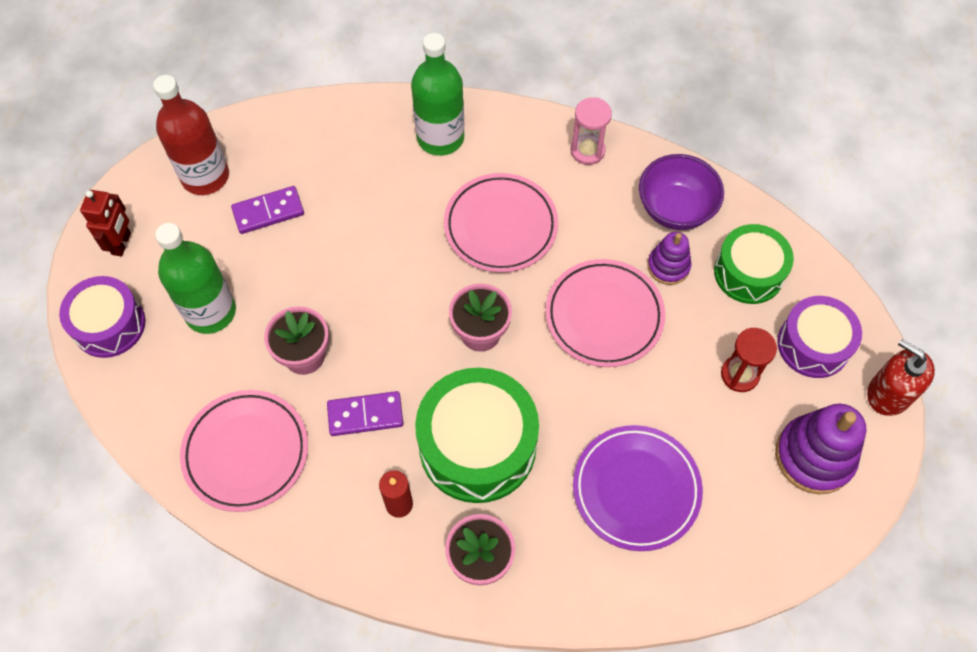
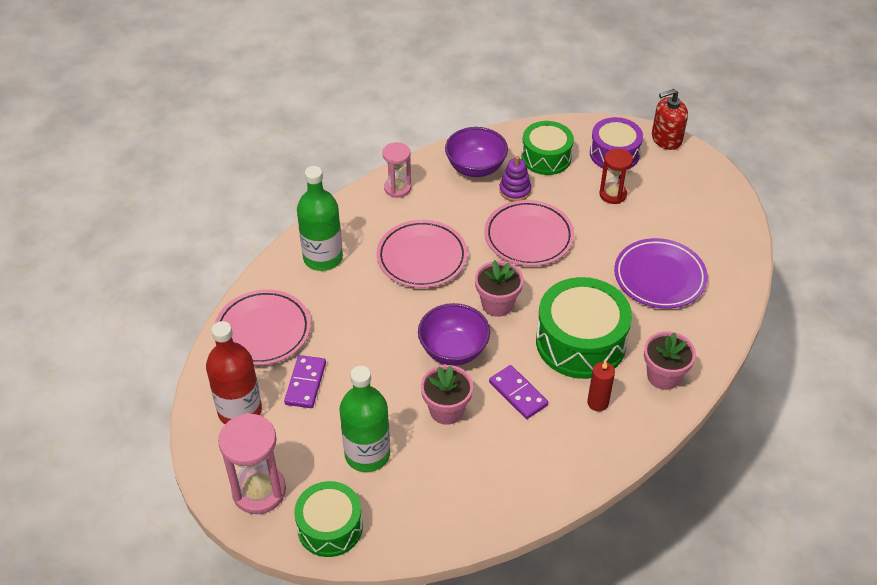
camera: 60 degrees left, 15 degrees down
purple drum [59,276,145,358] -> green drum [294,481,363,557]
red robot [80,190,131,256] -> pink hourglass [218,413,286,514]
pink plate [180,390,308,512] -> pink plate moved to [215,289,311,365]
purple domino [327,391,403,436] -> purple domino turned 60 degrees counterclockwise [489,365,548,419]
purple stacking toy [775,404,866,494] -> none
none -> purple bowl [418,303,490,366]

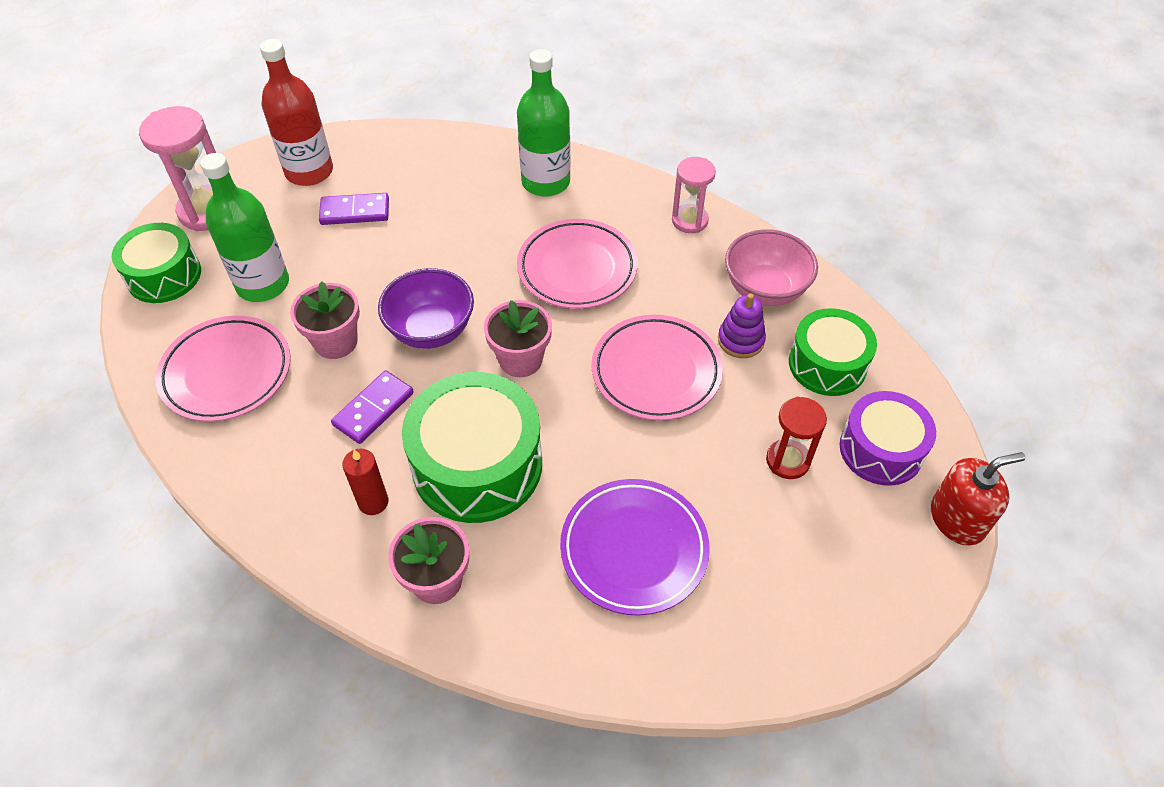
camera: 75 degrees right, 5 degrees up
pink plate [215,289,311,365] -> pink plate moved to [156,316,291,422]
purple bowl [445,127,508,177] -> pink bowl [725,229,818,306]
red soap dispenser [652,89,688,150] -> red soap dispenser turned 105 degrees clockwise [931,452,1025,546]

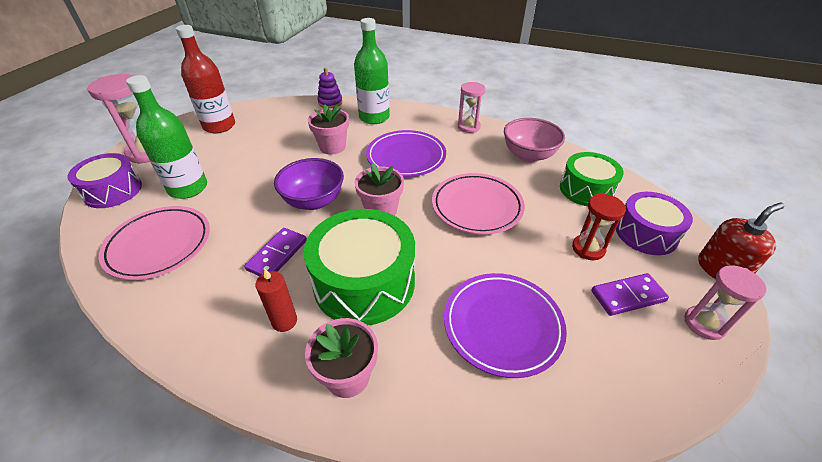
camera: 10 degrees left, 10 degrees down
green drum [112,223,201,303] -> purple drum [67,153,142,208]
pink flower pot [290,281,360,359] -> pink flower pot moved to [308,105,349,155]
purple domino [319,193,389,225] -> purple domino moved to [591,273,669,316]
pink plate [517,219,638,309] -> purple plate [366,130,446,177]
purple stacking toy [718,293,766,358] -> purple stacking toy moved to [317,67,343,108]
none -> pink hourglass [684,265,766,340]

